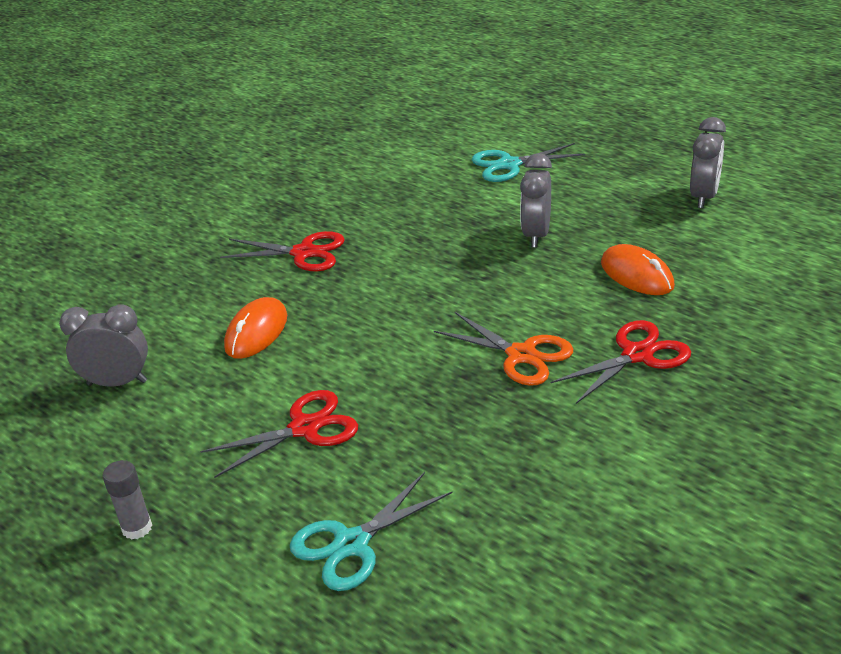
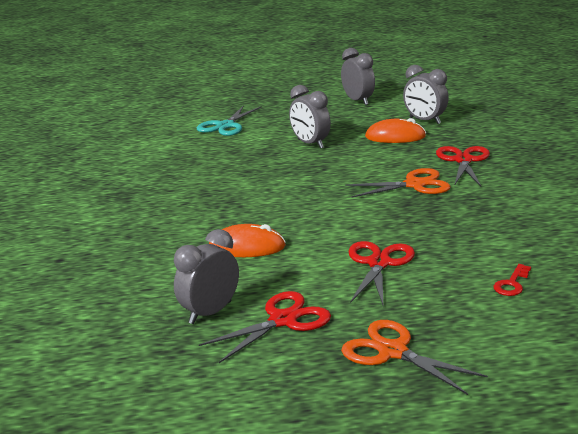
camera: 50 degrees left, 10 degrees down
grey glue stick [103,460,152,540] -> orange scissors [341,320,488,395]
red scissors [220,231,345,272] -> red scissors moved to [199,291,331,363]
orange mouse [224,297,287,359] -> orange mouse turned 60 degrees counterclockwise [209,224,286,257]
turquoise scissors [290,472,453,591] -> red key [493,264,531,296]
none -> grey clock [403,65,449,124]

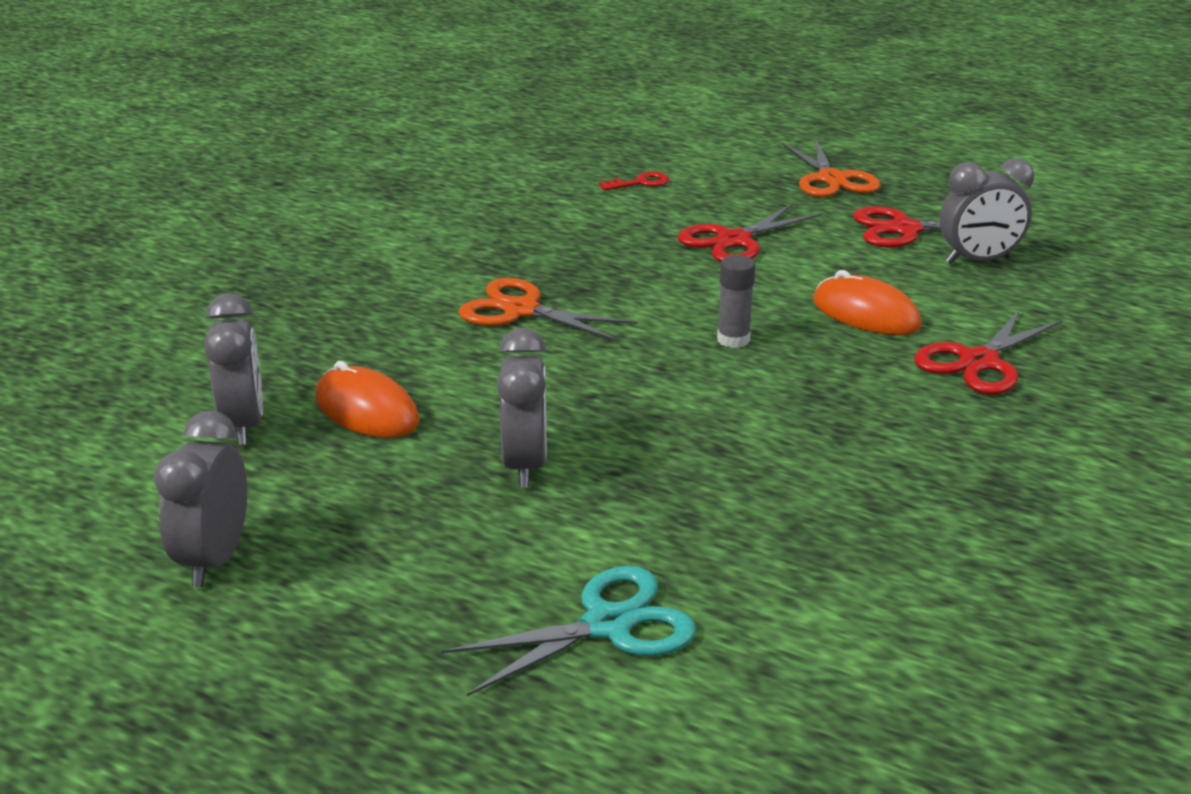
camera: 145 degrees left, 5 degrees up
red scissors [436,146,490,186] -> red scissors moved to [914,308,1062,395]
none -> grey glue stick [717,255,755,348]

